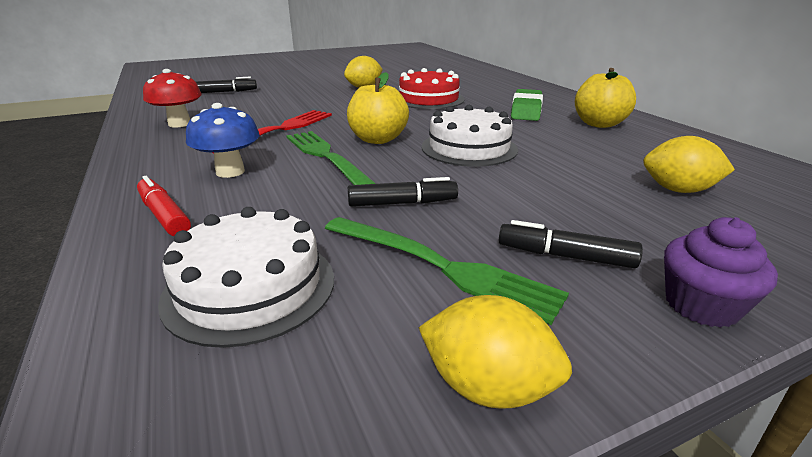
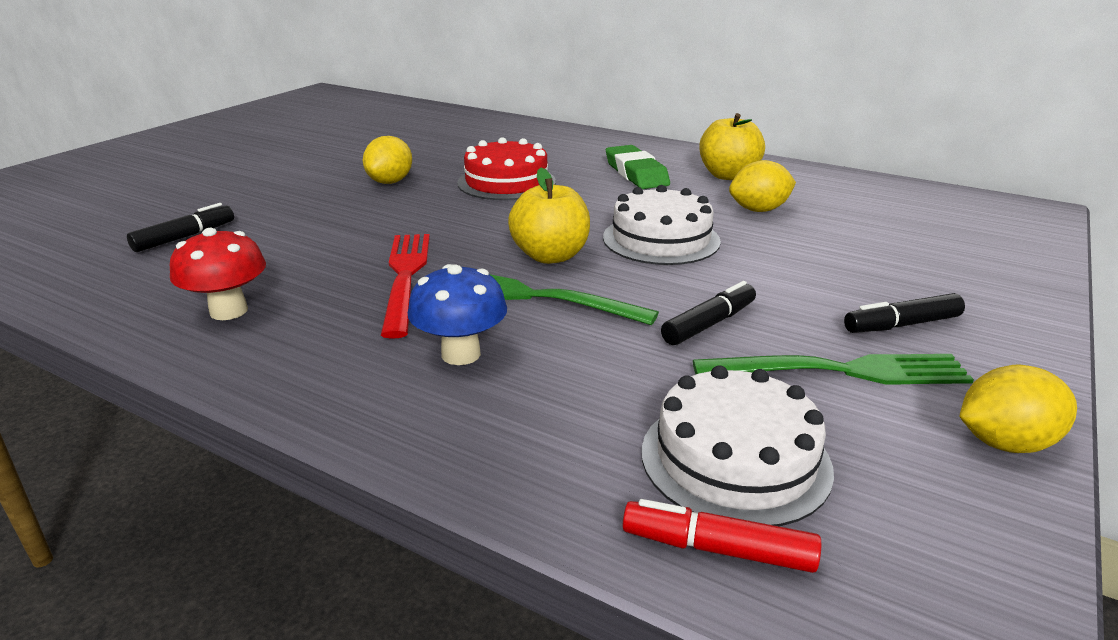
camera: 35 degrees left, 0 degrees up
red marker [137,176,191,236] -> red marker moved to [623,499,821,573]
yellow lemon [643,136,735,193] -> yellow lemon moved to [729,160,796,212]
purple cupcake [664,217,778,328] -> none

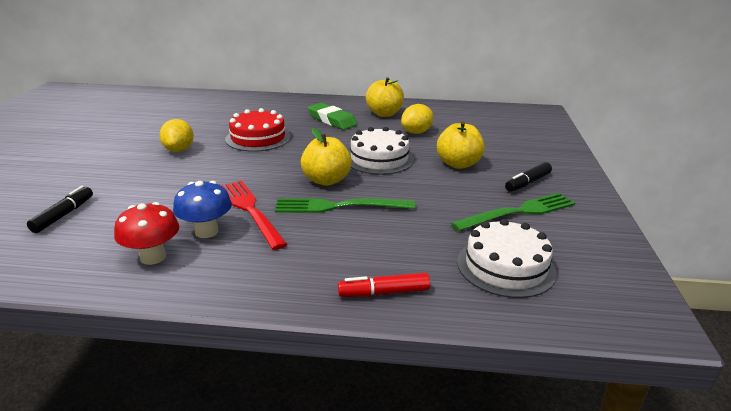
camera: 25 degrees left, 0 degrees up
blue mushroom [408,264,507,365] -> blue mushroom moved to [173,181,232,238]
red marker [623,499,821,573] -> red marker moved to [338,273,430,297]
black marker [661,281,756,345] -> none
yellow lemon [959,365,1077,453] -> none
none -> yellow apple [437,122,485,169]

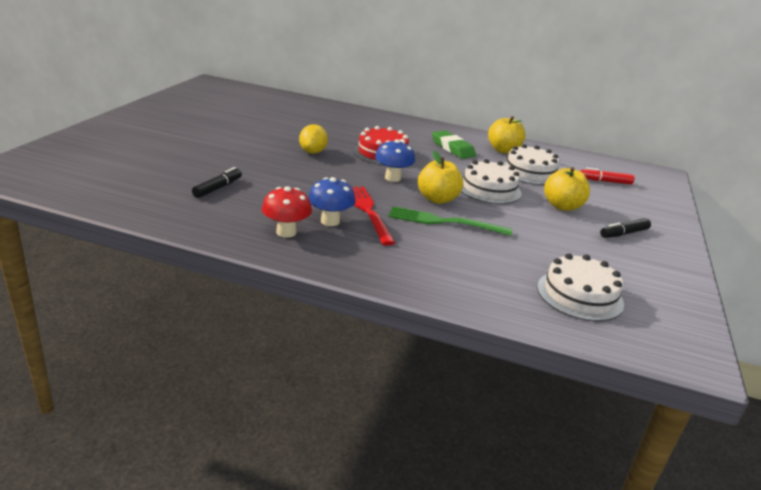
camera: 10 degrees right, 0 degrees up
red marker [338,273,430,297] -> red marker moved to [581,168,635,184]
yellow lemon [401,104,434,134] -> white cake [503,144,559,185]
green fork [451,193,575,231] -> none
none -> blue mushroom [375,139,415,182]

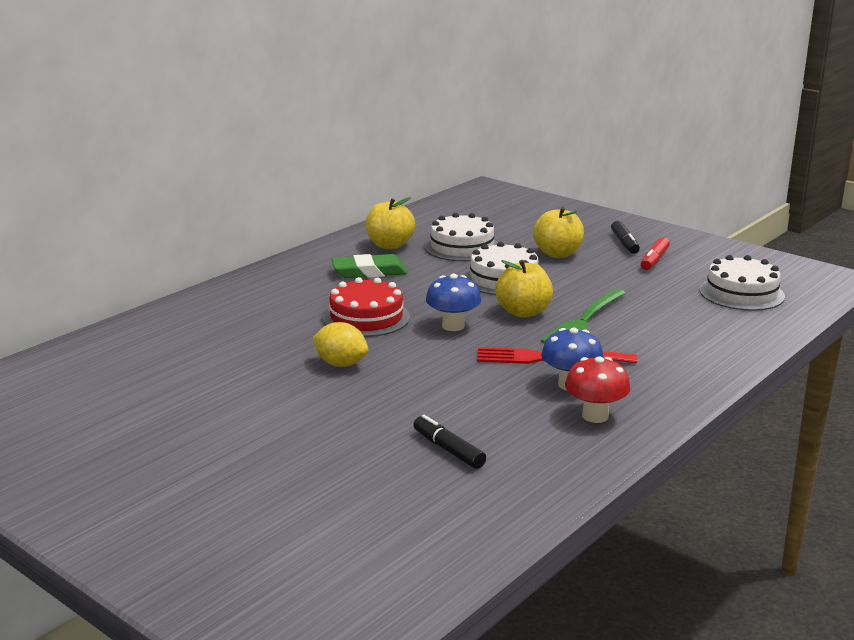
camera: 65 degrees left, 5 degrees down
red marker [581,168,635,184] -> red marker moved to [641,237,670,270]

